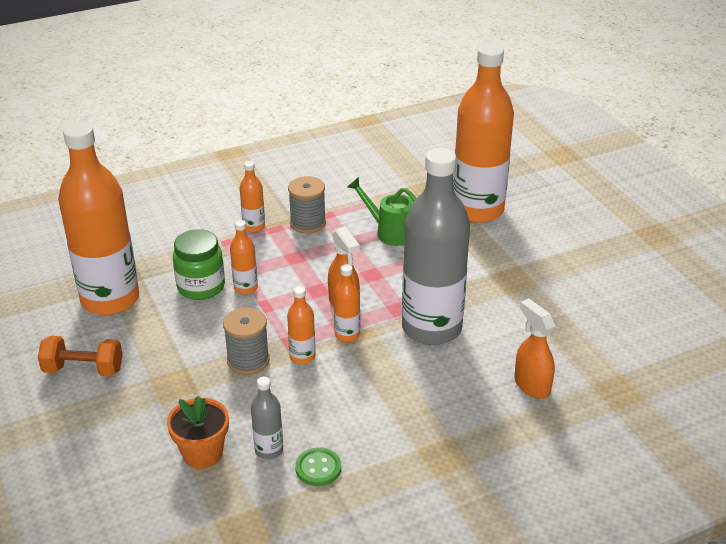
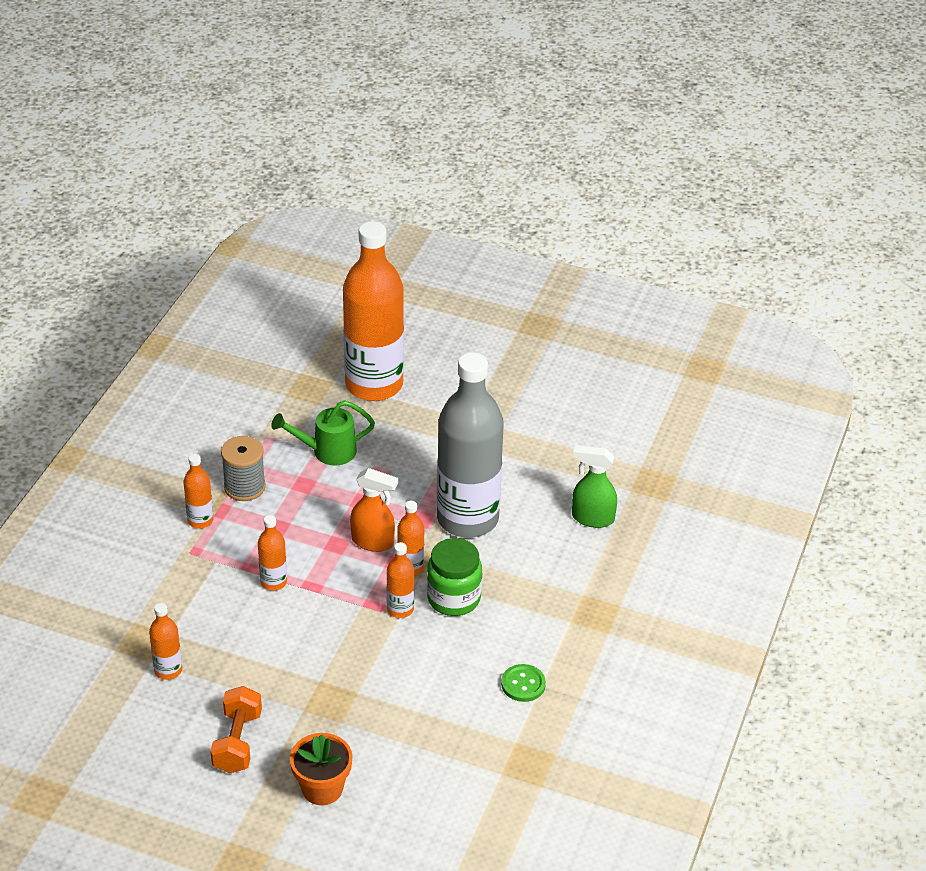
camera: 45 degrees left, 5 degrees up
orange dumbbell [38,336,123,377] -> orange dumbbell turned 45 degrees counterclockwise [210,686,262,773]
orange bottle [58,122,139,315] -> orange bottle [149,603,182,680], size x0.42
orange flower pot [167,396,229,469] -> orange flower pot moved to [290,733,352,805]
green jar [173,229,225,300] -> green jar moved to [427,538,482,616]
grey spool [223,307,270,375] -> none
grey bottle [251,377,283,459] -> none
orange spray bottle [514,298,555,399] -> green spray bottle [572,445,617,528]

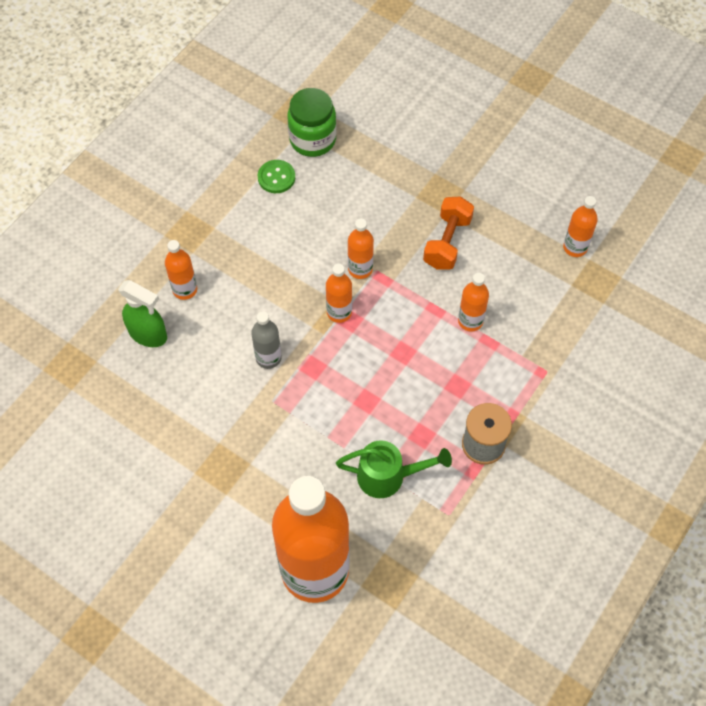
camera: 165 degrees left, 20 degrees up
orange bottle [183,454,213,528] -> orange bottle moved to [165,240,197,300]
orange dumbbell [210,686,262,773] -> orange dumbbell moved to [423,196,474,270]
orange flower pot [290,733,352,805] -> none
orange spray bottle [350,468,398,552] -> none
green jar [427,538,482,616] -> green jar moved to [287,88,336,157]
grey bottle [437,352,504,538] -> grey bottle [251,311,281,369], size x0.42

